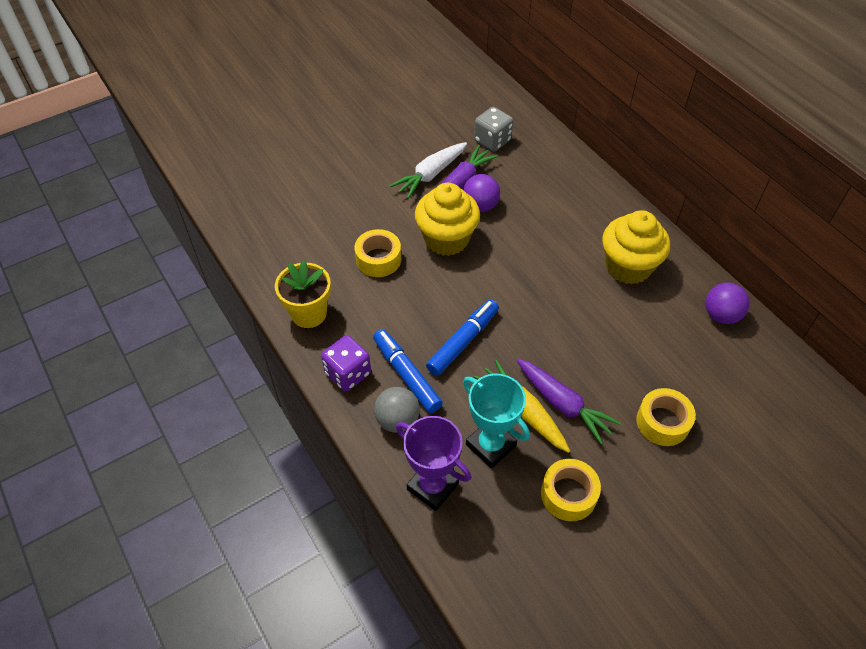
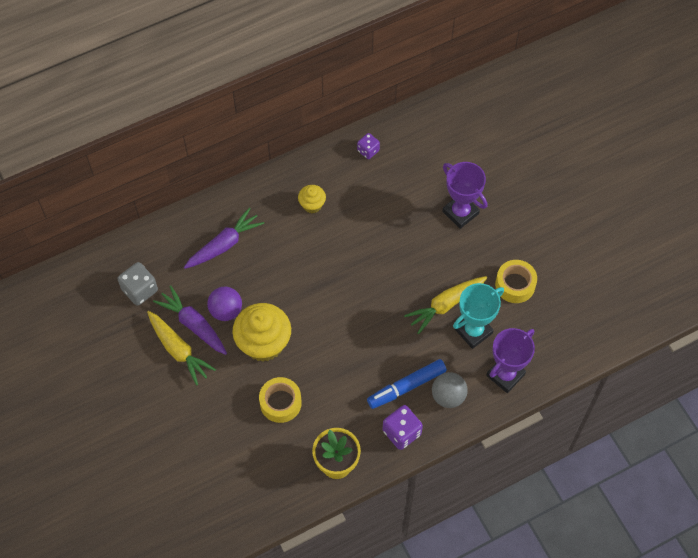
camera: 85 degrees left, 10 degrees up
white carrot [390,142,467,199] -> yellow carrot [147,311,216,386]
blue marker [426,299,499,376] -> none
purple carrot [517,359,621,444] -> purple carrot moved to [184,207,264,269]
yellow cupcake [602,210,670,284] -> yellow cupcake [298,185,326,213], size x0.51
yellow tape [636,388,696,446] -> purple trophy [442,162,488,229]
purple ball [705,282,750,324] -> purple dice [357,133,380,159]

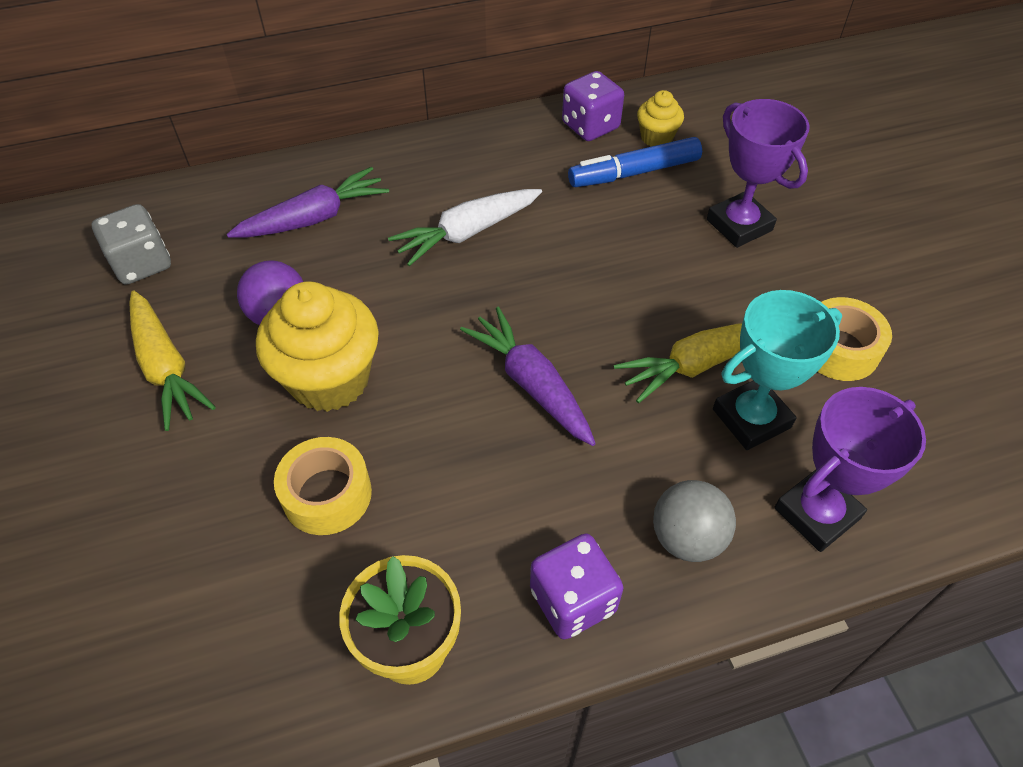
camera: 10 degrees right, 10 degrees down
purple carrot [153,285,227,355] -> purple carrot moved to [460,307,596,446]
yellow cupcake [298,185,326,213] -> yellow cupcake moved to [637,90,684,147]
purple dice [357,133,380,159] -> purple dice [562,71,624,141], size x1.58
blue marker [367,359,447,409] -> blue marker moved to [568,137,702,187]
none -> white carrot [388,189,542,266]

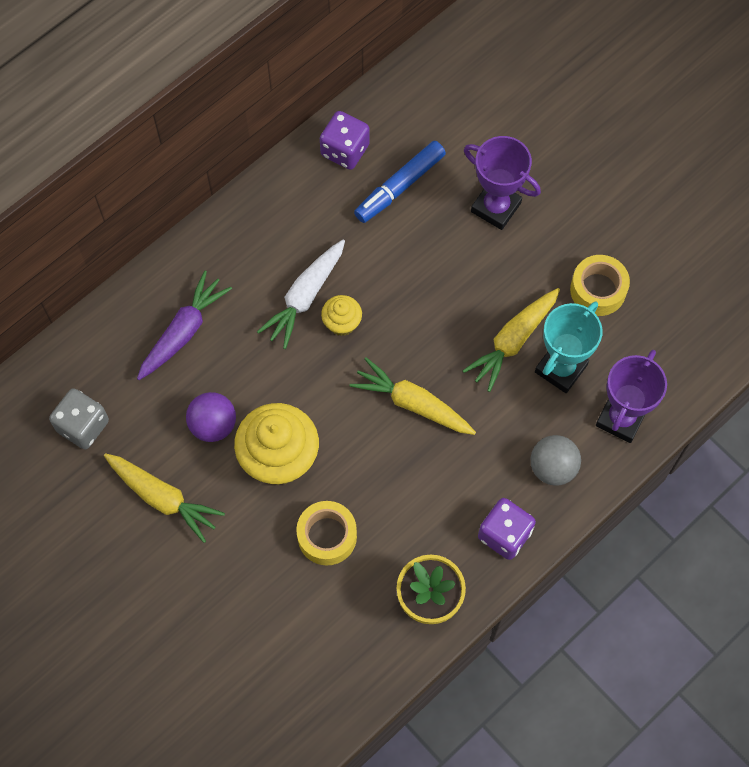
camera: 25 degrees left, 15 degrees up
purple carrot [460,307,596,446] -> yellow carrot [349,357,476,435]
yellow cupcake [637,90,684,147] -> yellow cupcake moved to [321,295,362,336]

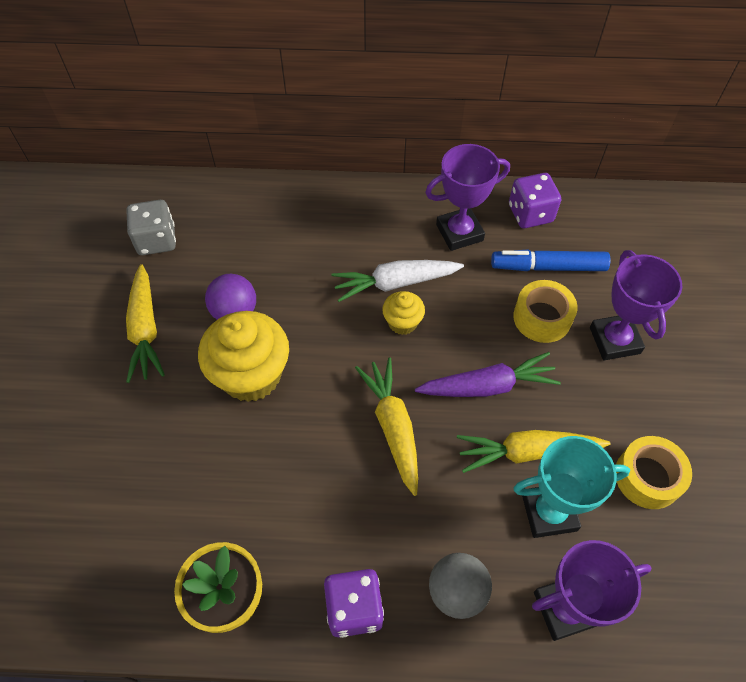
camera: 45 degrees right, 10 degrees down
purple carrot [137,271,232,380] -> purple carrot moved to [415,352,561,397]
yellow tape [296,501,357,565] -> yellow tape moved to [513,280,578,343]
none -> purple trophy [425,144,510,251]

